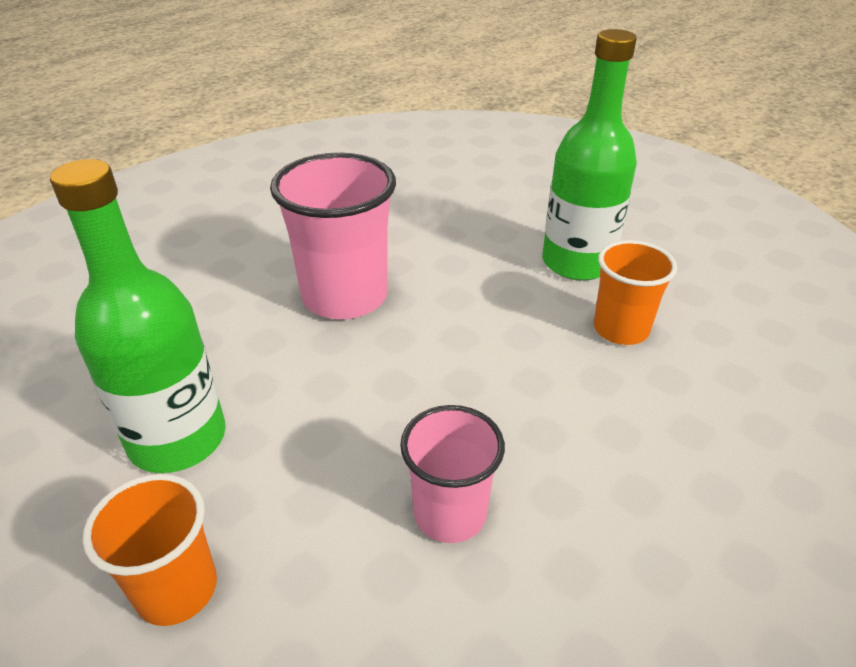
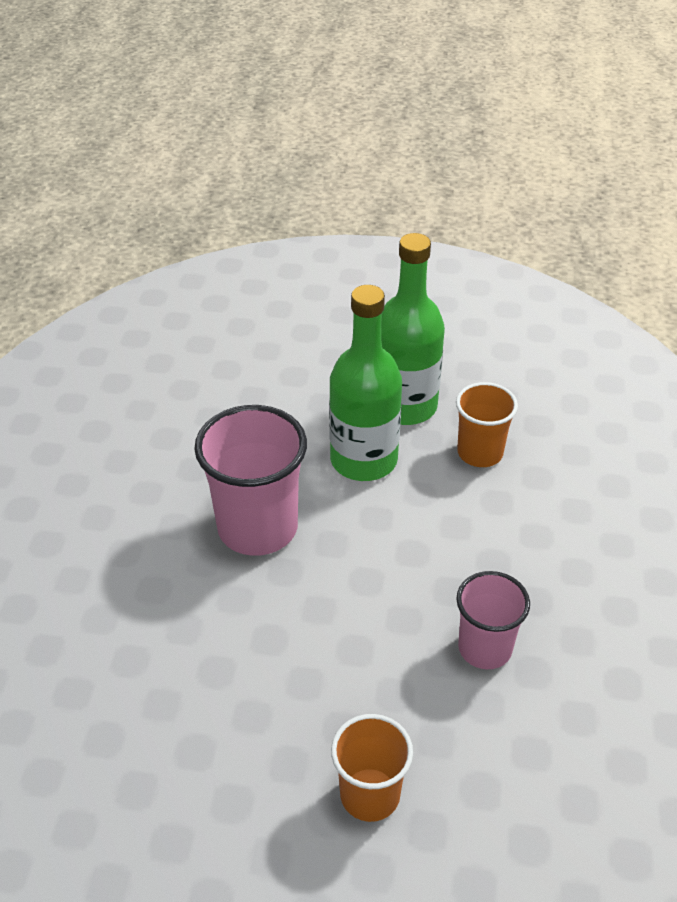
camera: 35 degrees left, 5 degrees up
green bottle [50,159,226,473] -> green bottle moved to [329,285,402,481]

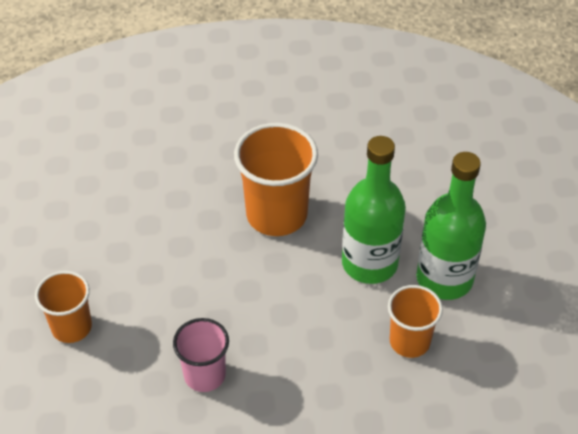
camera: 75 degrees right, 5 degrees up
pink cup [194,405,307,556] -> orange cup [234,123,318,236]

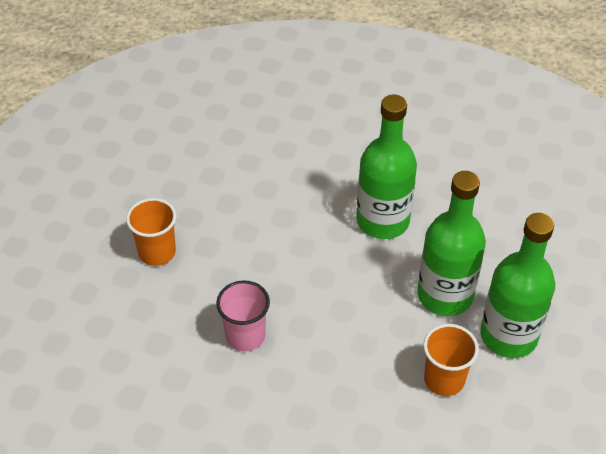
camera: 25 degrees right, 0 degrees up
orange cup [234,123,318,236] -> green bottle [357,95,417,239]

